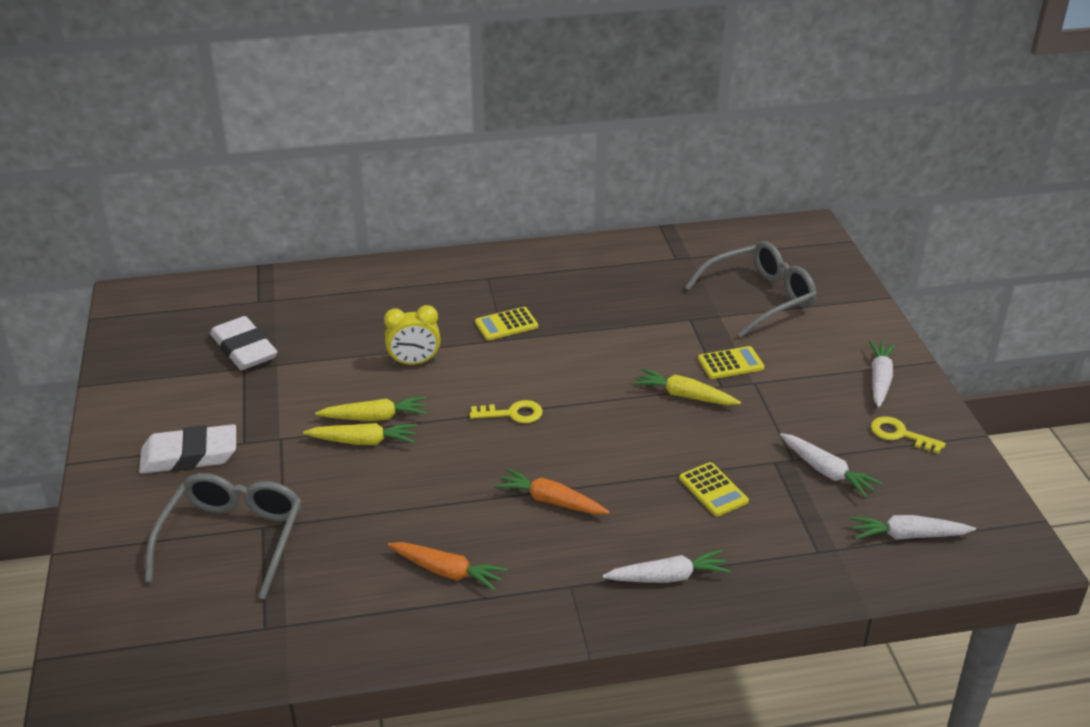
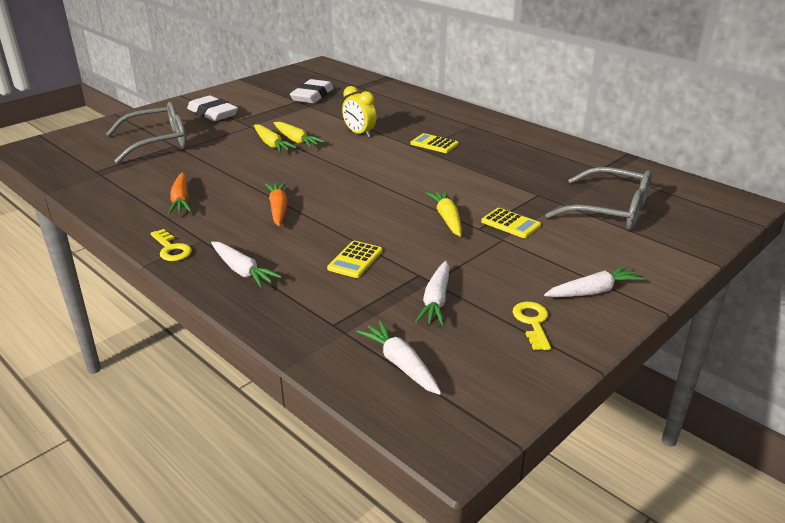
camera: 55 degrees right, 5 degrees down
yellow key [470,400,543,423] -> yellow key moved to [150,229,192,261]

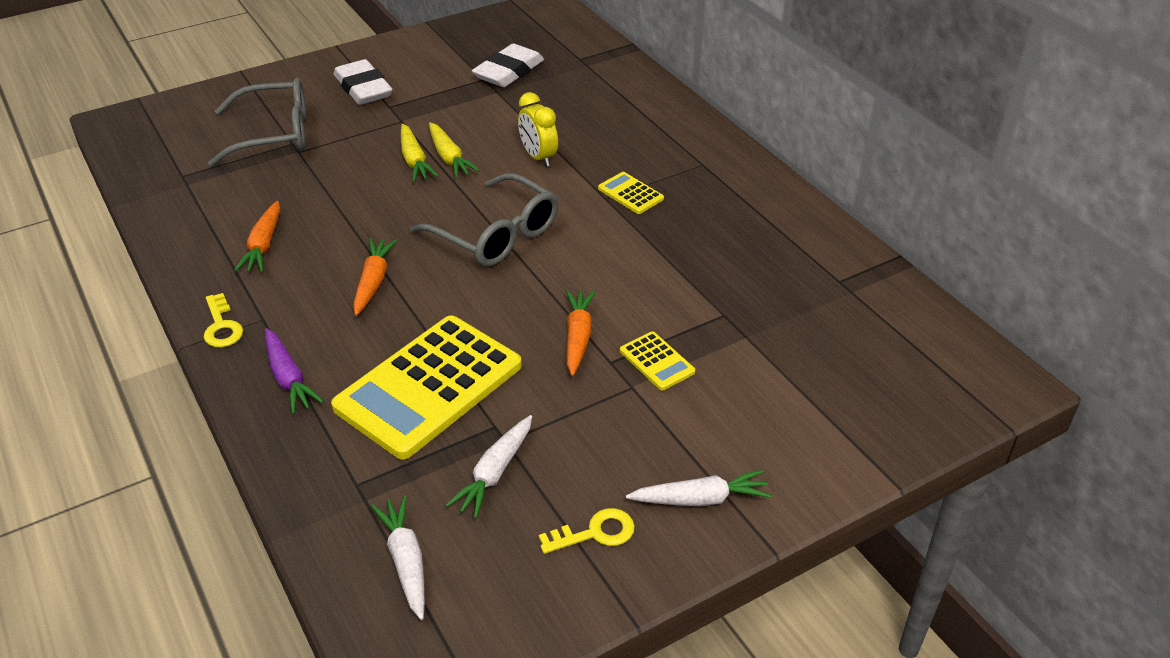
camera: 15 degrees right, 10 degrees up
white carrot [211,242,282,288] -> purple carrot [265,328,324,414]
yellow calculator [327,241,383,278] -> yellow calculator [331,315,522,459], size x2.34
yellow carrot [426,190,462,237] -> orange carrot [566,289,596,376]
yellow key [513,302,551,350] -> yellow key turned 60 degrees clockwise [539,508,635,554]
grey glasses [545,167,652,230] -> grey glasses moved to [410,173,559,267]

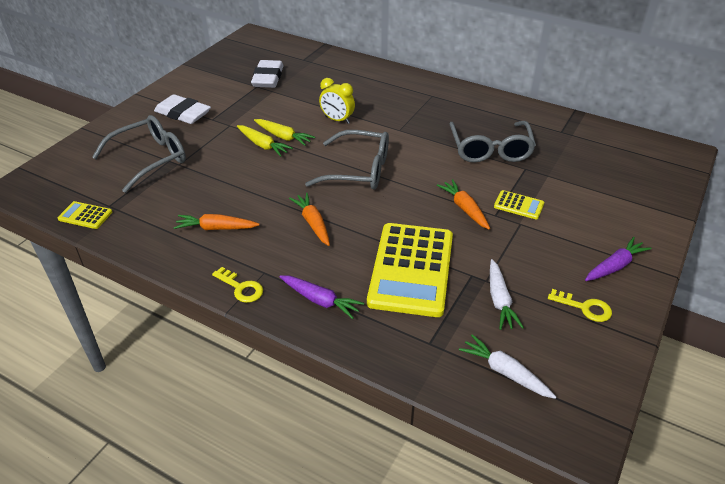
camera: 30 degrees left, 0 degrees up
orange carrot [234,201,280,272] -> orange carrot turned 120 degrees clockwise [174,214,260,230]
yellow key [539,508,635,554] -> yellow key turned 75 degrees clockwise [548,289,612,322]
yellow calculator [598,172,664,214] -> yellow calculator moved to [57,201,112,229]
white carrot [626,470,772,506] -> purple carrot [585,237,652,281]
none -> grey glasses [449,121,536,163]

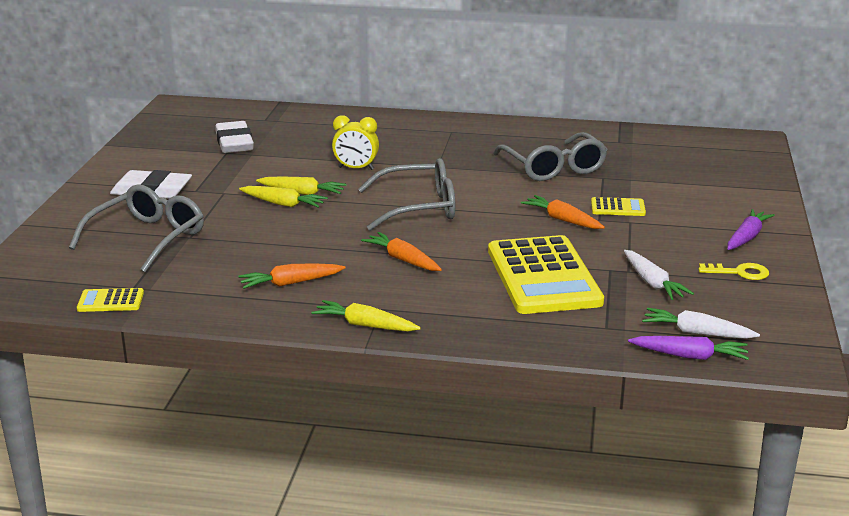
camera: 20 degrees left, 15 degrees down
yellow key [212,267,263,303] -> yellow carrot [311,300,421,331]
purple carrot [279,275,364,319] -> purple carrot moved to [628,336,749,360]

